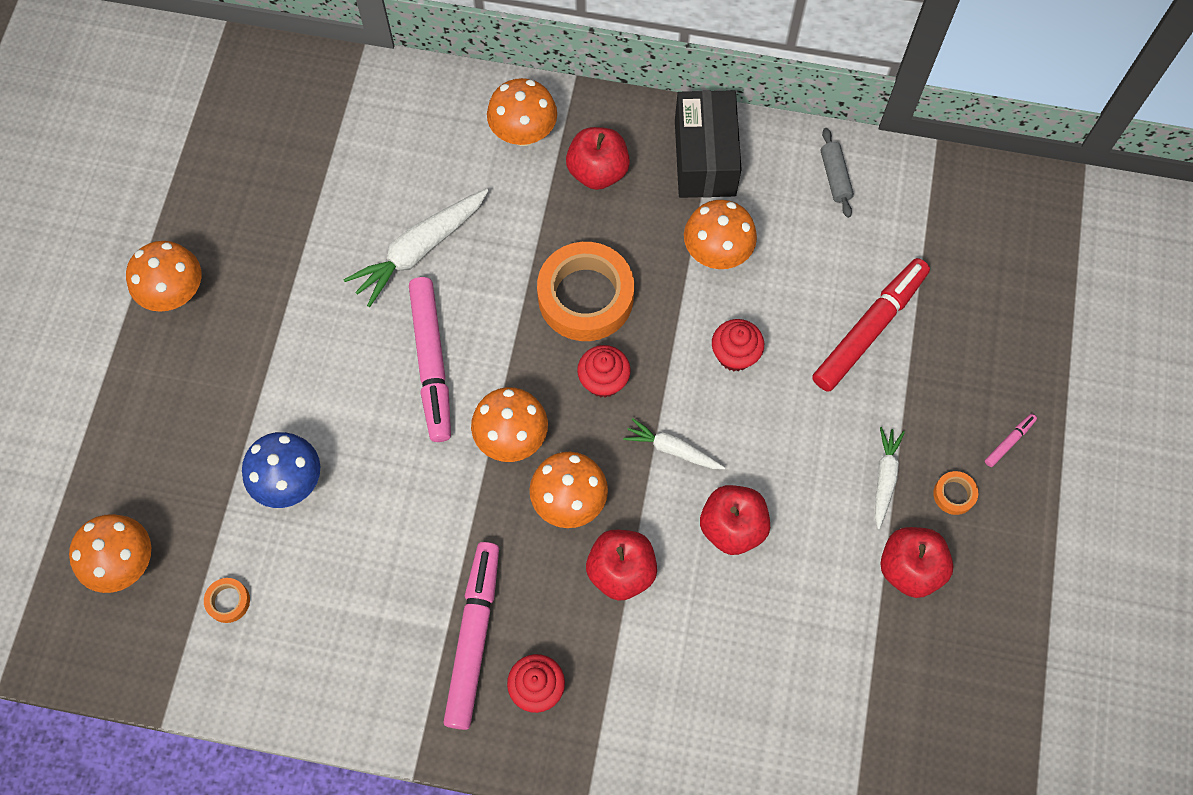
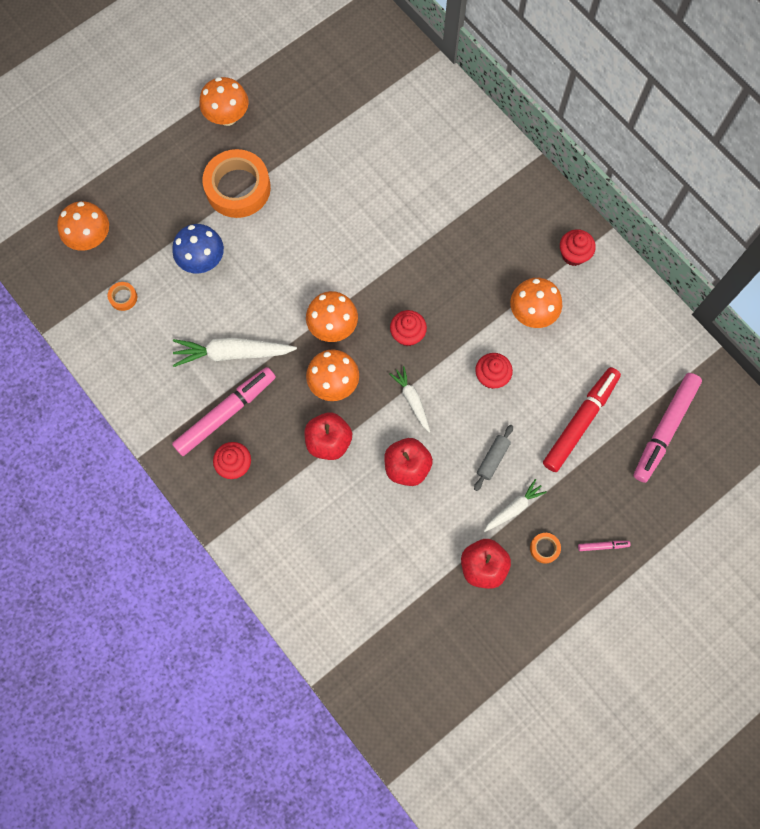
camera: 40 degrees right, 5 degrees up
white carrot [344,189,488,307] -> white carrot moved to [173,338,297,367]
pink marker [409,277,451,442] -> pink marker moved to [634,373,702,483]
orange mushroom [487,78,557,146] -> none
orange tape [537,242,634,341] -> orange tape moved to [202,149,271,218]
red apple [566,127,630,190] -> none
black box [675,90,742,198] -> red cupcake [560,229,596,266]
red marker [812,258,930,392] -> red marker turned 45 degrees counterclockwise [543,367,621,472]
grey rolling pin [821,128,854,218] -> grey rolling pin moved to [474,425,513,491]

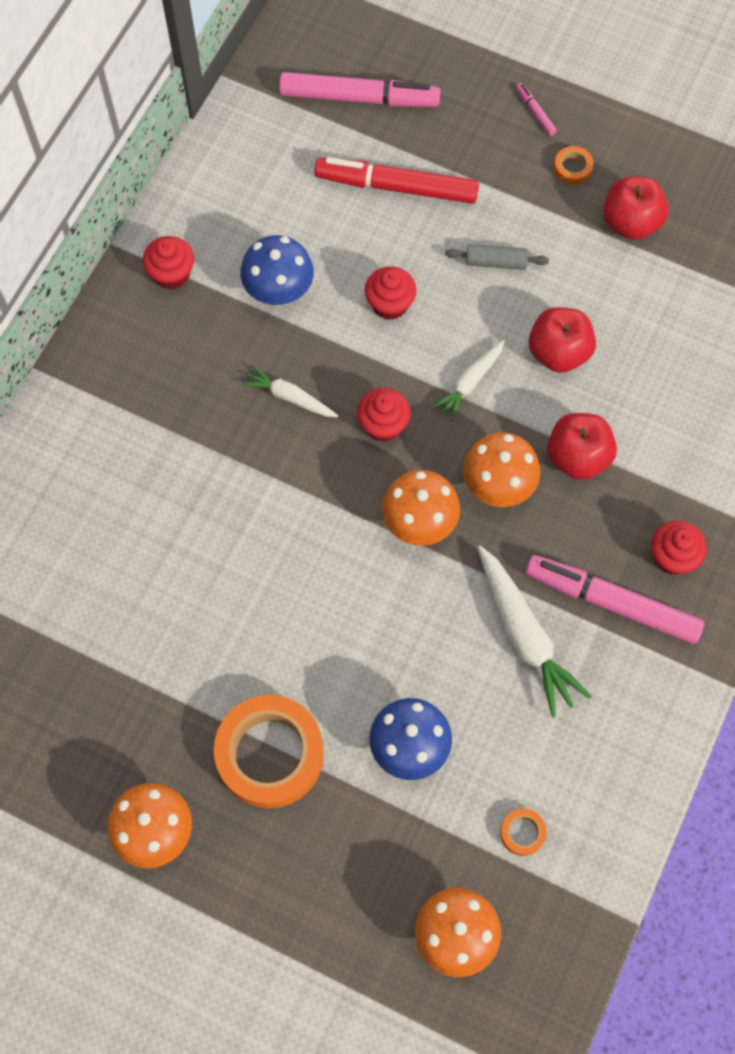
camera: 115 degrees left, 5 degrees down
white carrot [484,479,547,532] -> white carrot moved to [241,365,338,417]
orange mushroom [510,278,562,328] -> blue mushroom [240,235,314,305]

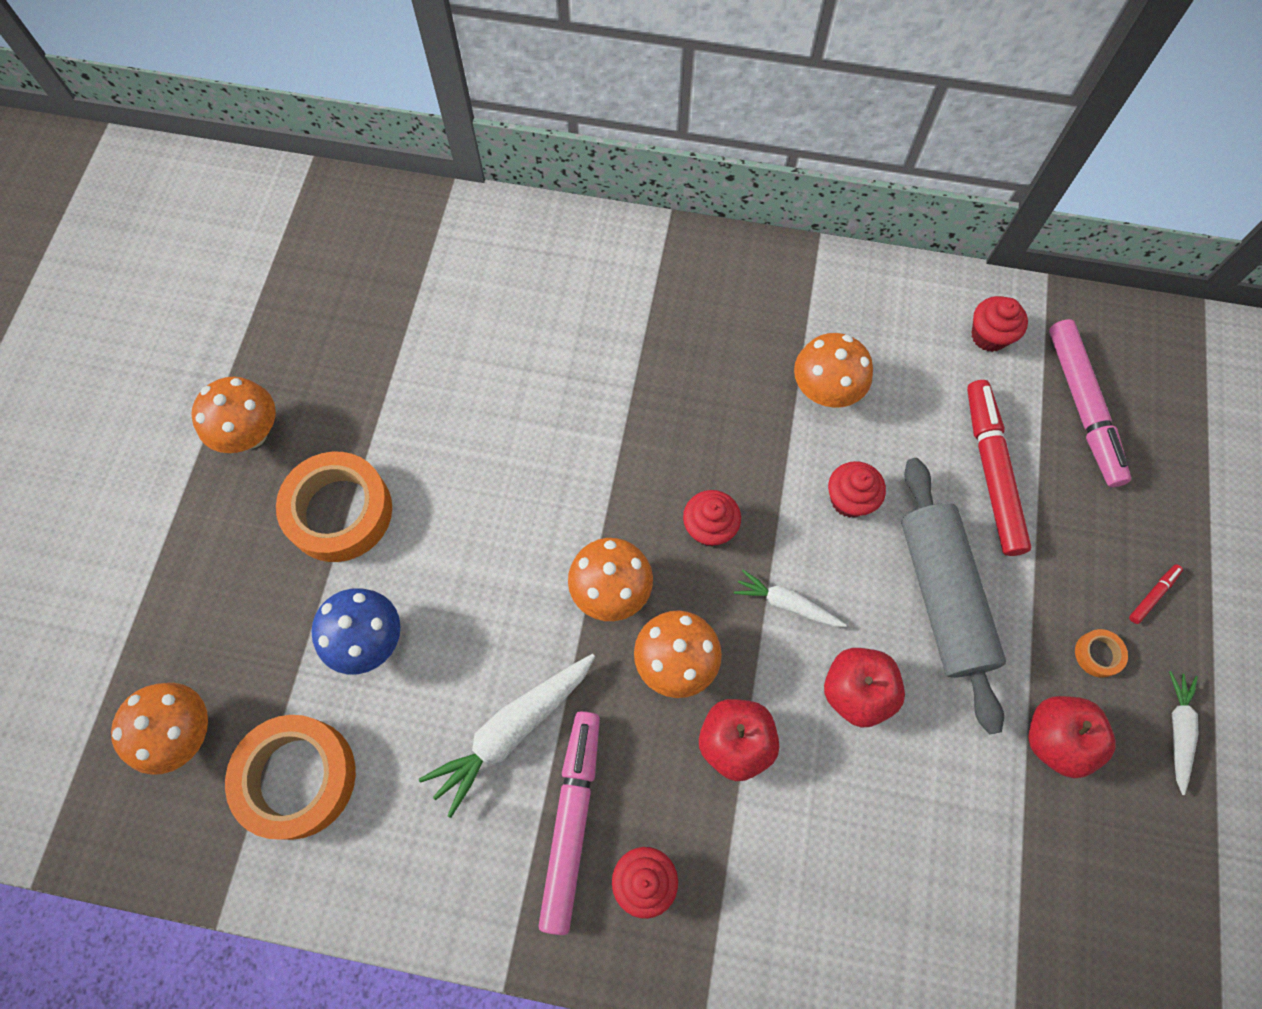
camera: 75 degrees right, 0 degrees up
red cupcake [143,236,194,289] -> red cupcake moved to [971,296,1028,352]
blue mushroom [240,235,314,305] -> orange mushroom [794,333,873,408]
white carrot [241,365,338,417] -> white carrot moved to [1169,671,1198,795]
grey rolling pin [445,244,549,270] -> grey rolling pin [901,458,1006,734], size x2.35
orange tape [500,808,547,856] -> orange tape [225,715,356,840], size x2.42
pink marker [516,83,557,136] -> red marker [1129,564,1183,624]

